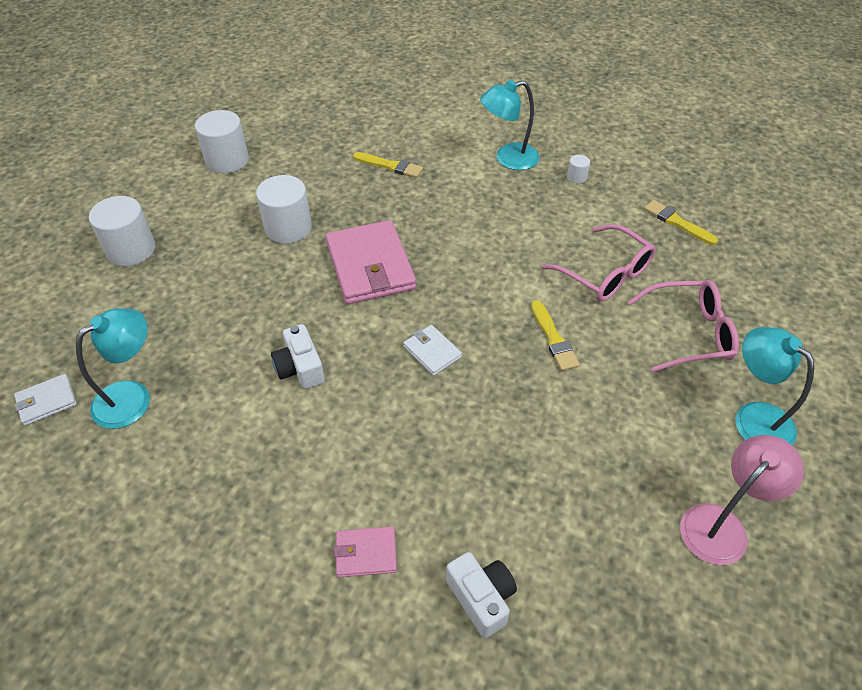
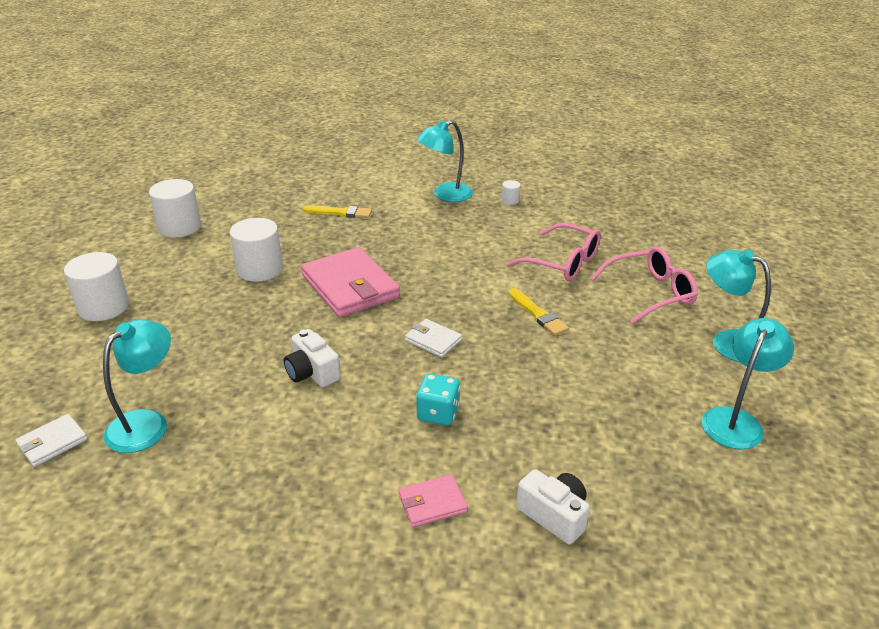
camera: 15 degrees left, 15 degrees down
yellow brush [644,200,718,245] -> none
pink lamp [680,435,804,565] -> turquoise lamp [702,318,794,449]
none -> turquoise dice [416,374,460,425]

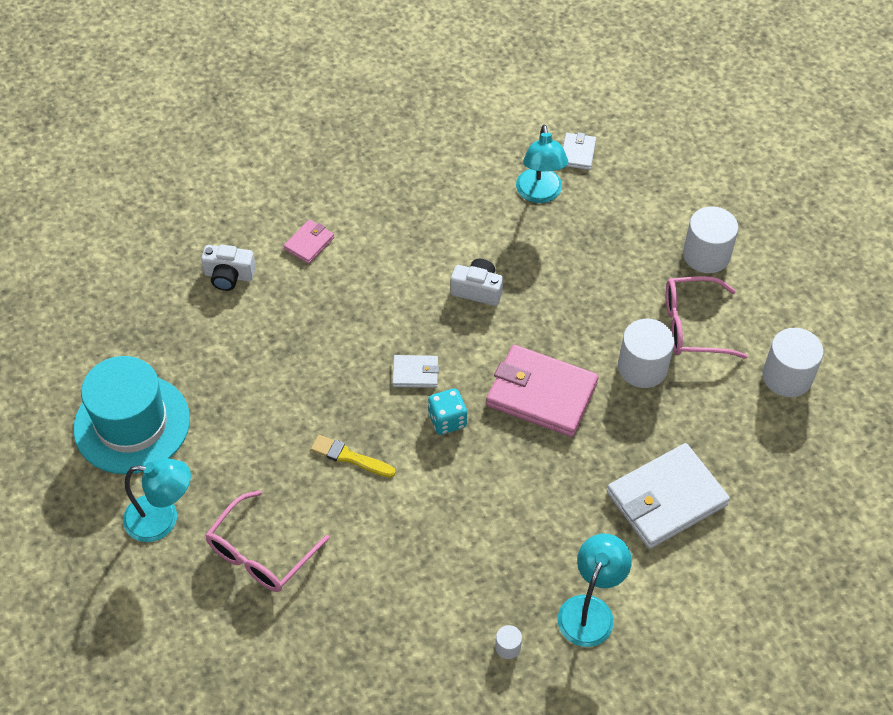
camera: 145 degrees right, 20 degrees up
yellow brush [303,205,372,218] -> white wallet [607,443,730,549]
turquoise dice [416,374,460,425] -> turquoise dice moved to [428,388,467,435]
pink glasses [507,223,601,281] -> pink glasses moved to [666,276,748,359]
turquoise lamp [702,318,794,449] -> turquoise hat [73,356,190,474]

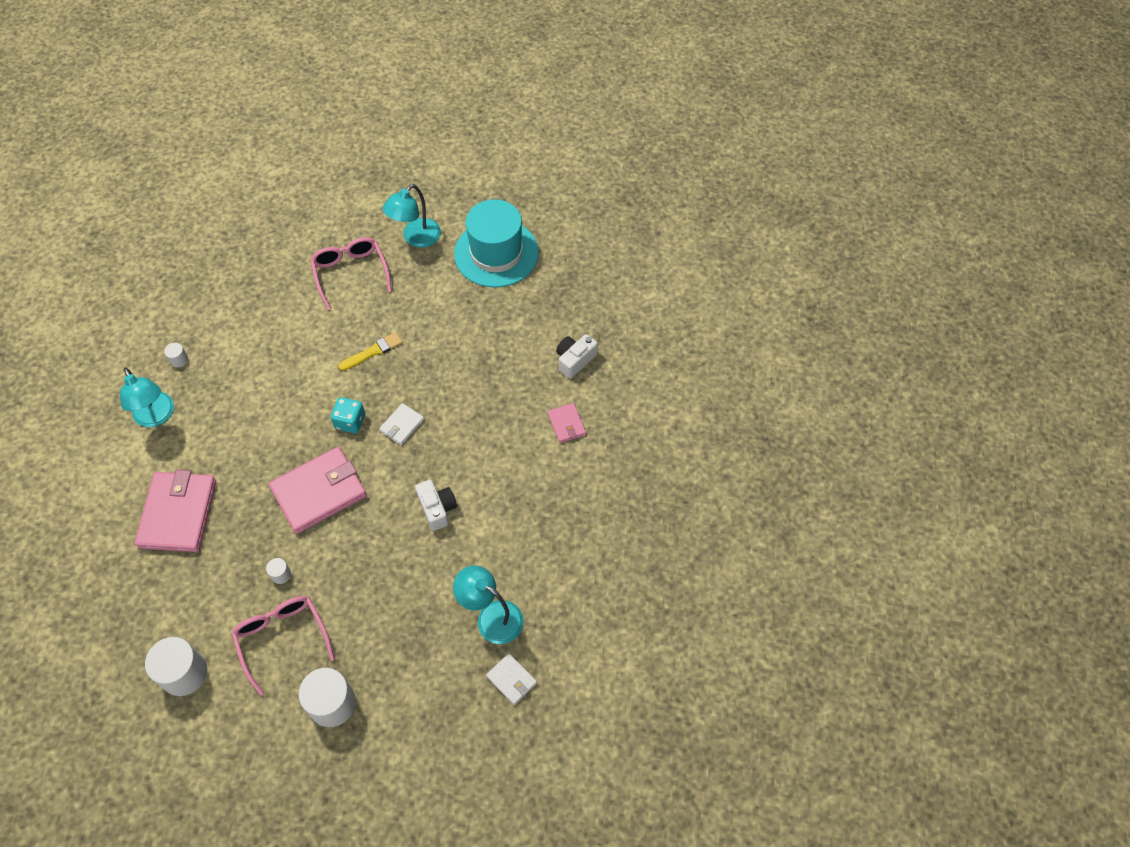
camera: 125 degrees right, 5 degrees up
white camera [450,259,503,306] -> white camera turned 75 degrees counterclockwise [415,480,457,531]
white wallet [607,443,730,549] -> pink wallet [134,470,216,552]
white cylinder [618,319,675,388] -> white cylinder [266,558,291,584], size x0.45
pink glasses [666,276,748,359] -> pink glasses turned 60 degrees counterclockwise [231,596,335,696]

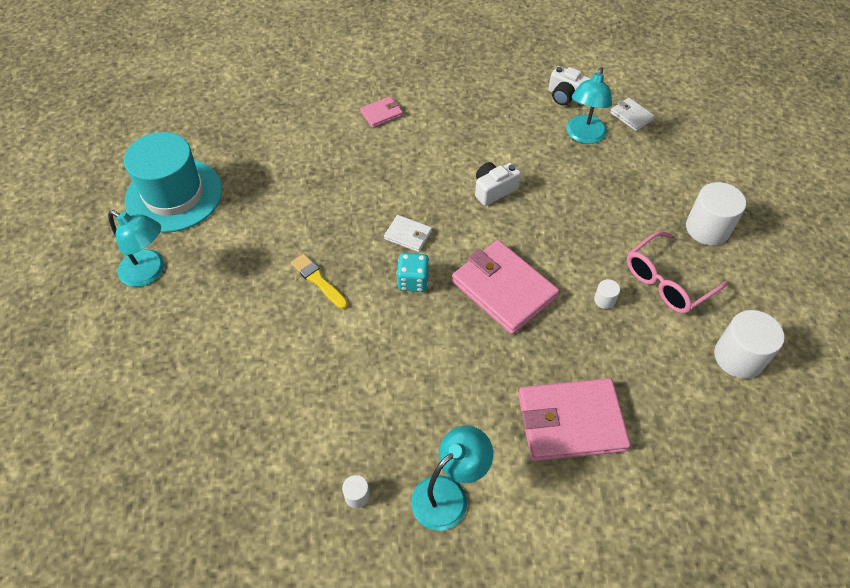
camera: 100 degrees left, 5 degrees down
pink glasses [310,237,392,310] -> none
white wallet [486,653,537,705] -> white wallet turned 75 degrees counterclockwise [610,98,655,131]
white camera [556,334,598,379] -> white camera moved to [548,66,591,106]

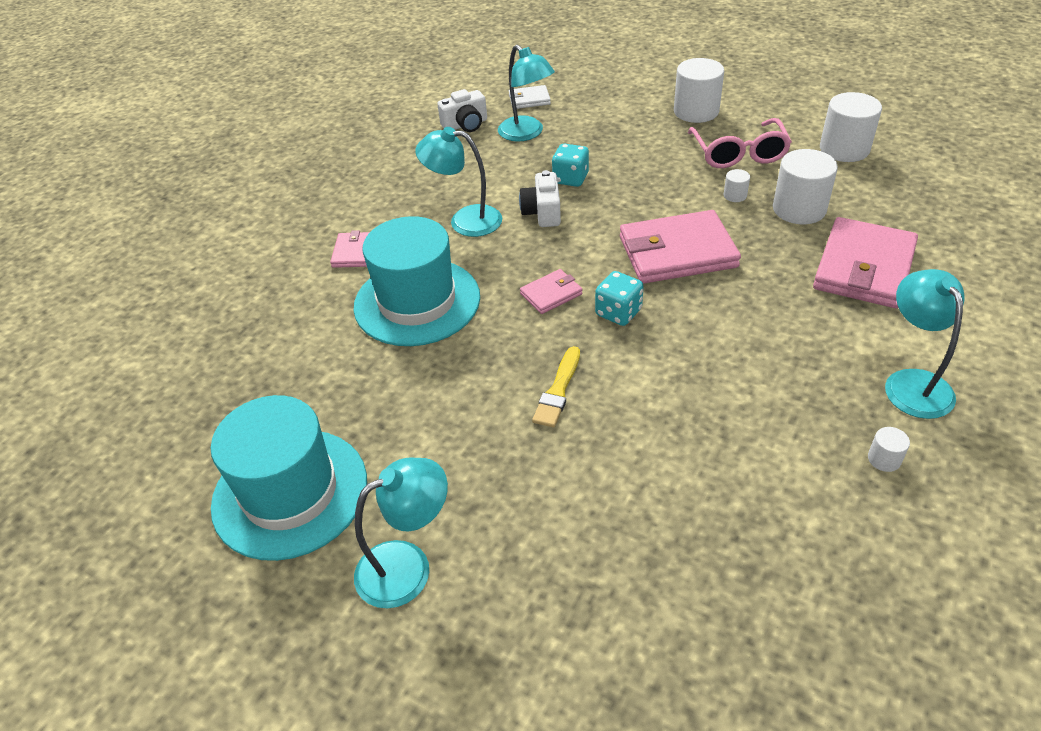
camera: 55 degrees left, 10 degrees down
yellow brush [291,254,348,309] -> yellow brush turned 60 degrees counterclockwise [532,346,580,428]
white wallet [384,215,432,252] -> pink wallet [520,269,583,314]
none -> turquoise hat [354,216,480,346]
none -> turquoise lamp [415,127,502,237]
none -> turquoise dice [552,143,589,187]
none -> white cylinder [773,149,838,224]

